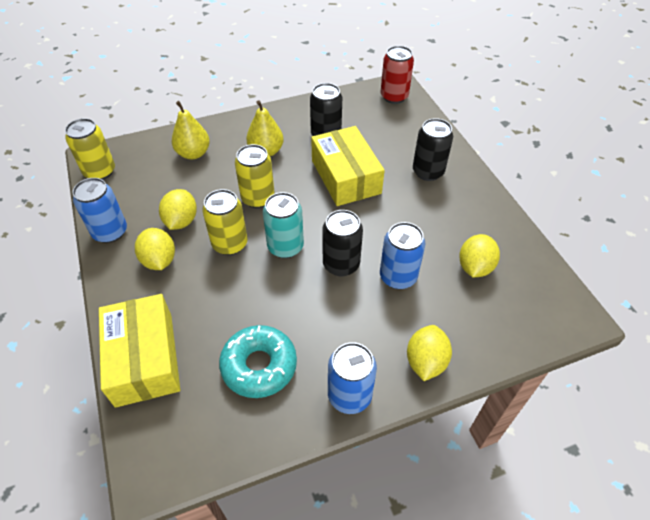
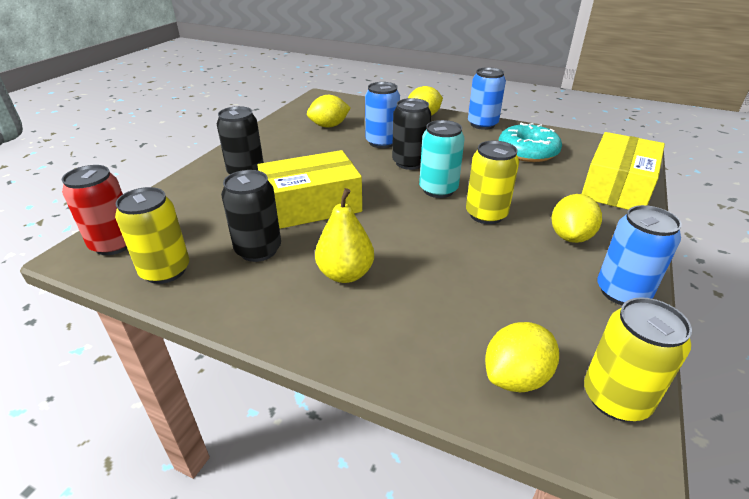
camera: 135 degrees left, 15 degrees down
yellow lemon [159,189,197,230] -> yellow lemon moved to [485,322,559,392]
yellow pear [172,101,210,159] -> none
yellow can [235,144,275,208] -> yellow can moved to [115,187,189,284]
yellow box [311,126,385,206] -> yellow box turned 45 degrees clockwise [257,150,362,229]

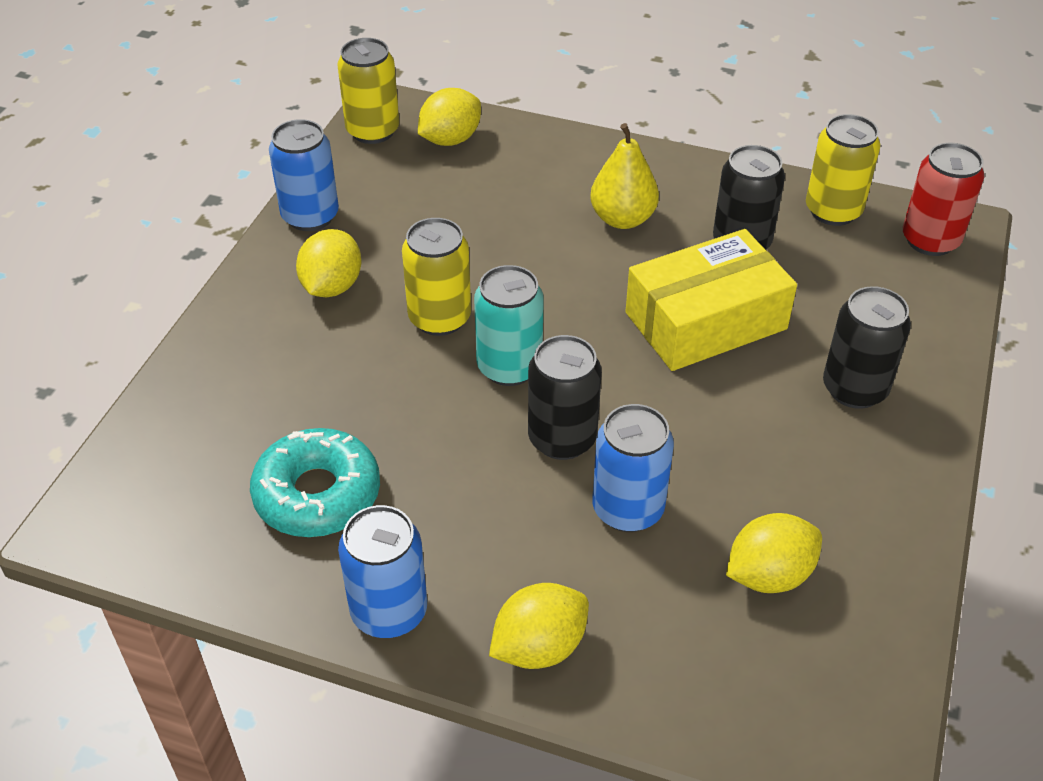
camera: 175 degrees right, 10 degrees up
yellow box [582,132,665,210] -> none

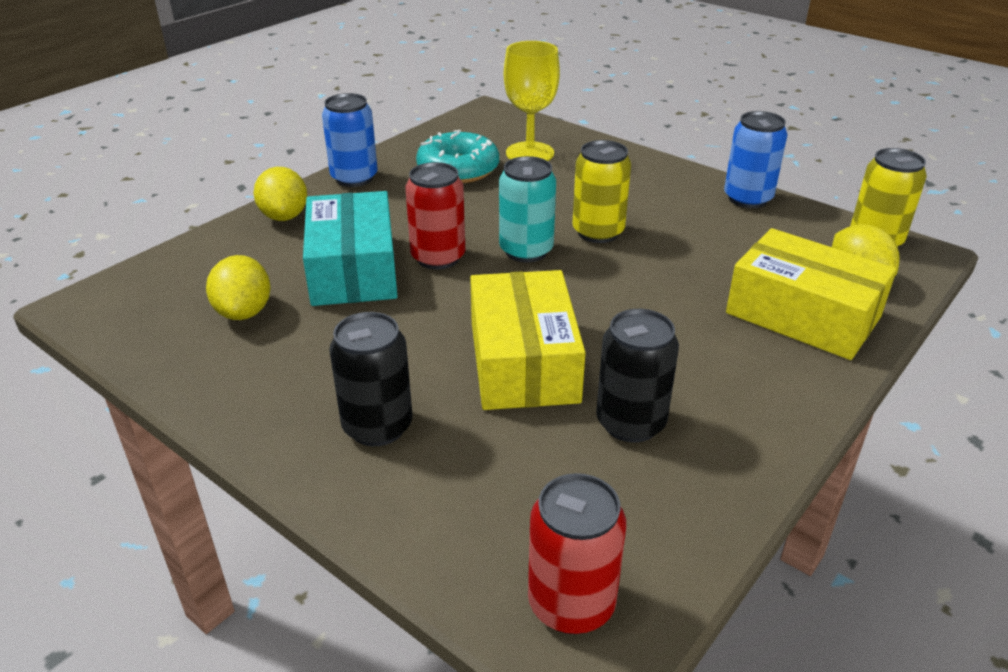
camera: 110 degrees right, 10 degrees down
yellow lemon [296,229,361,297] -> none
black can [528,335,602,460] -> red can [405,162,465,270]
yellow pear [590,123,659,229] -> none
blue can [592,404,674,532] -> turquoise box [303,191,398,306]
yellow can [806,114,880,226] -> none
none -> yellow goblet [504,41,560,161]
none -> yellow box [726,228,897,360]

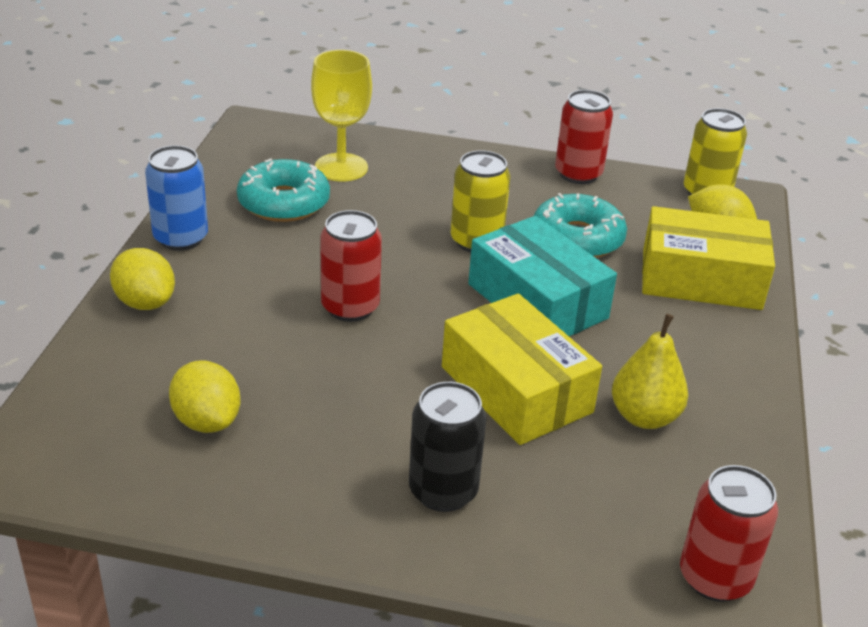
camera: 30 degrees left, 0 degrees up
turquoise box [303,191,398,306] -> turquoise box moved to [468,216,617,336]
turquoise can [499,156,556,263] -> none
black can [596,309,679,443] -> yellow pear [612,314,688,429]
blue can [724,111,788,208] -> red can [555,90,613,184]
none -> turquoise donut [534,193,627,258]

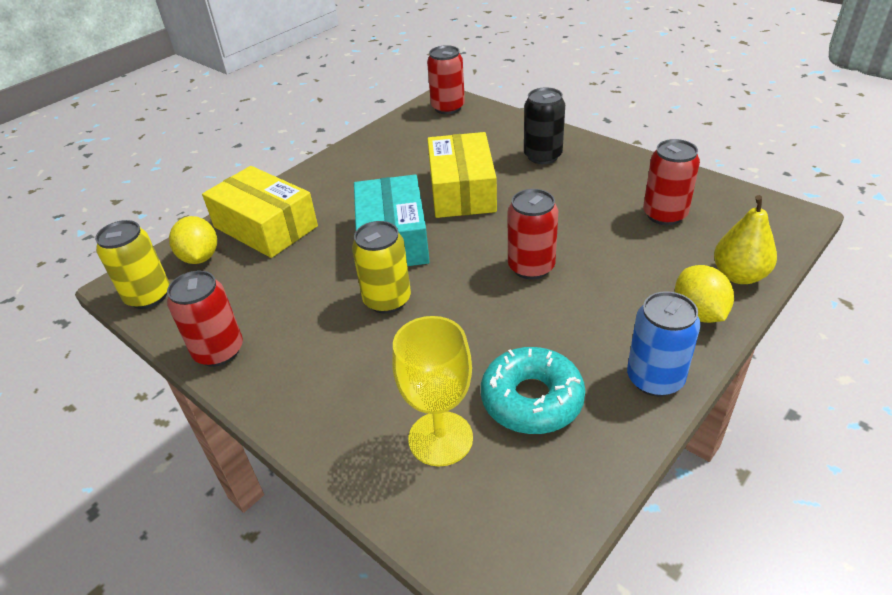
camera: 145 degrees left, 5 degrees up
yellow lemon [169,361,241,433] -> red can [643,139,700,225]
turquoise donut [534,193,627,258] -> none
yellow pear [612,314,688,429] -> yellow pear moved to [714,195,777,284]

